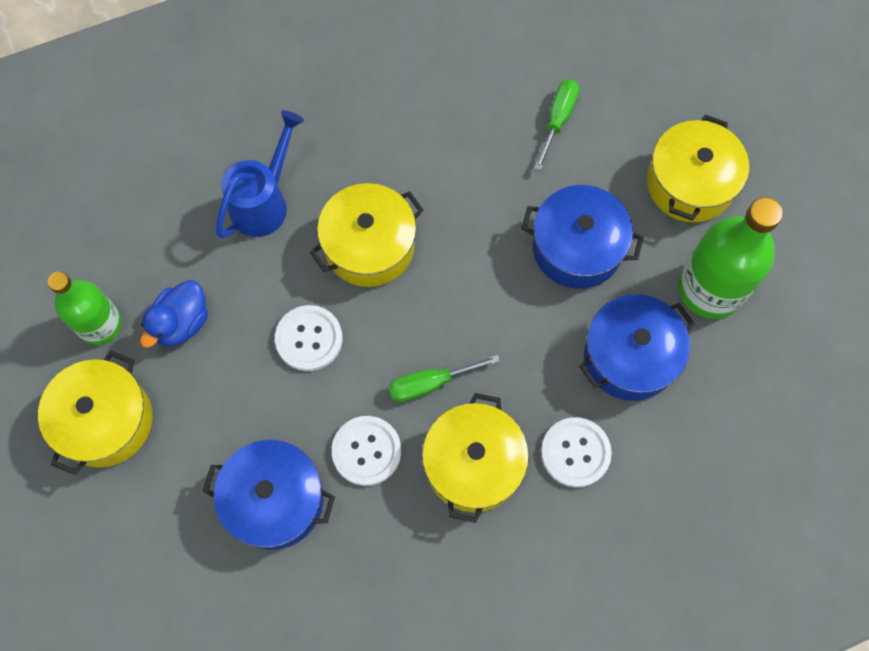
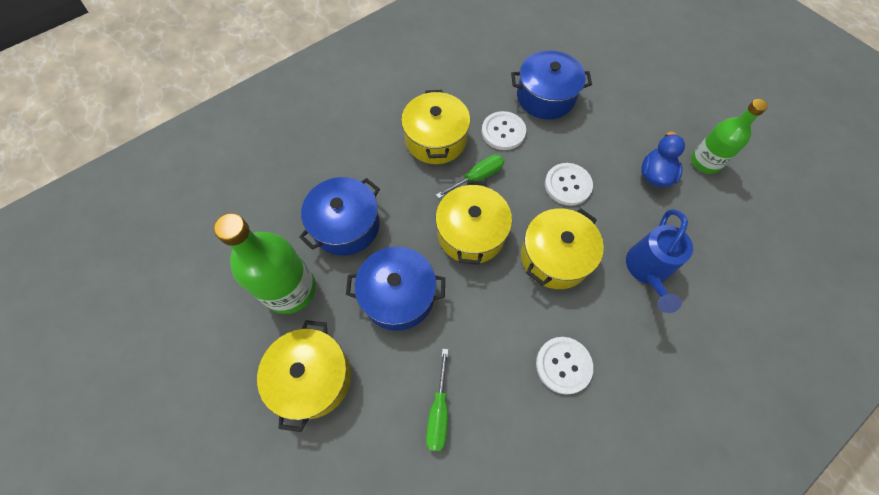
camera: 165 degrees right, 5 degrees down
yellow pot [38,351,152,475] -> yellow pot moved to [435,180,512,265]
white button [541,417,612,487] -> white button moved to [536,337,593,395]

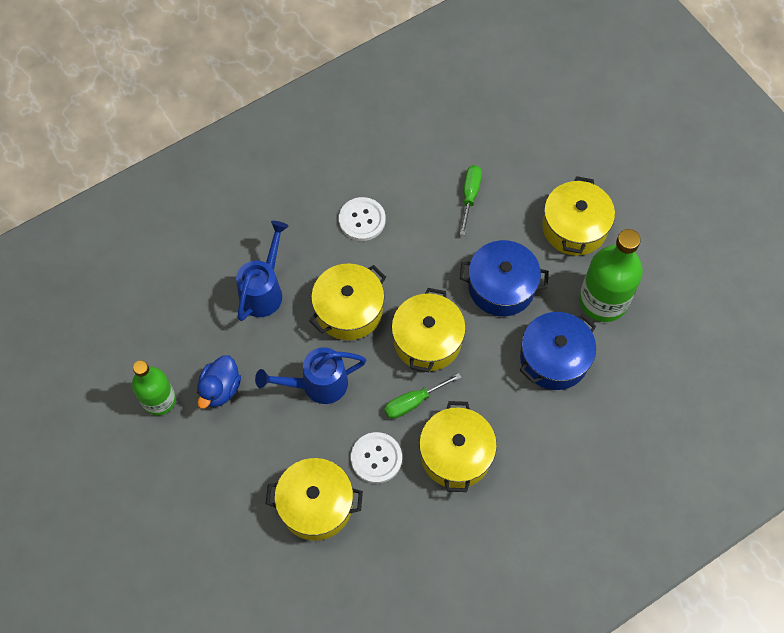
camera: 175 degrees left, 0 degrees up
blue pot [511,50,592,119] -> yellow pot [266,458,363,541]
white button [545,163,593,206] -> blue watering can [255,347,366,404]

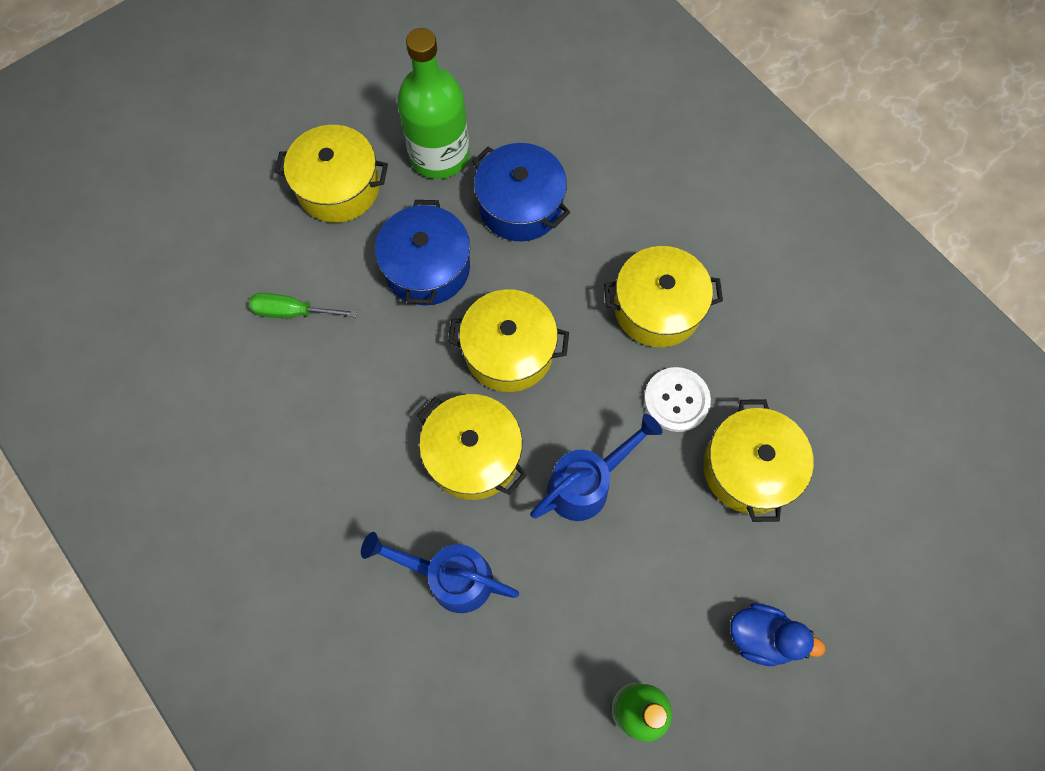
camera: 95 degrees left, 5 degrees up
blue duck [197,355,241,409] -> blue duck moved to [730,603,826,666]
blue watering can [255,347,366,404] -> blue watering can turned 105 degrees counterclockwise [530,414,662,521]
white button [339,197,386,241] -> none
green screwdriver [384,373,461,419] -> none

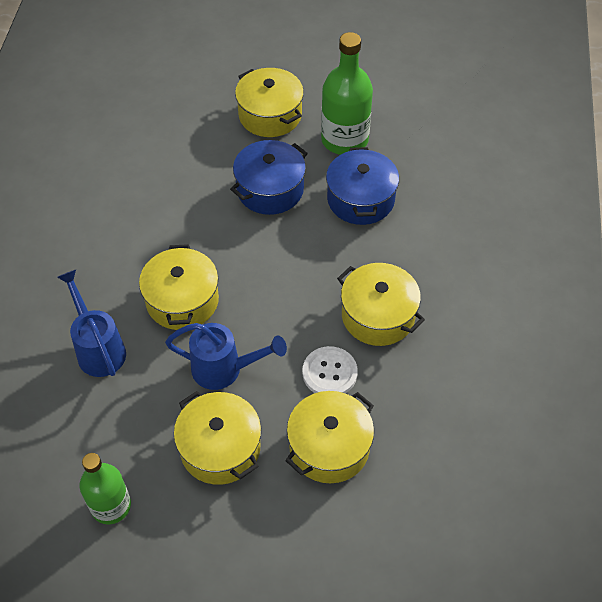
camera: 45 degrees right, 15 degrees down
green screwdriver [249,293,357,318] -> none
yellow pot [448,289,569,392] -> yellow pot moved to [174,391,261,485]
blue duck [730,603,826,666] -> none

